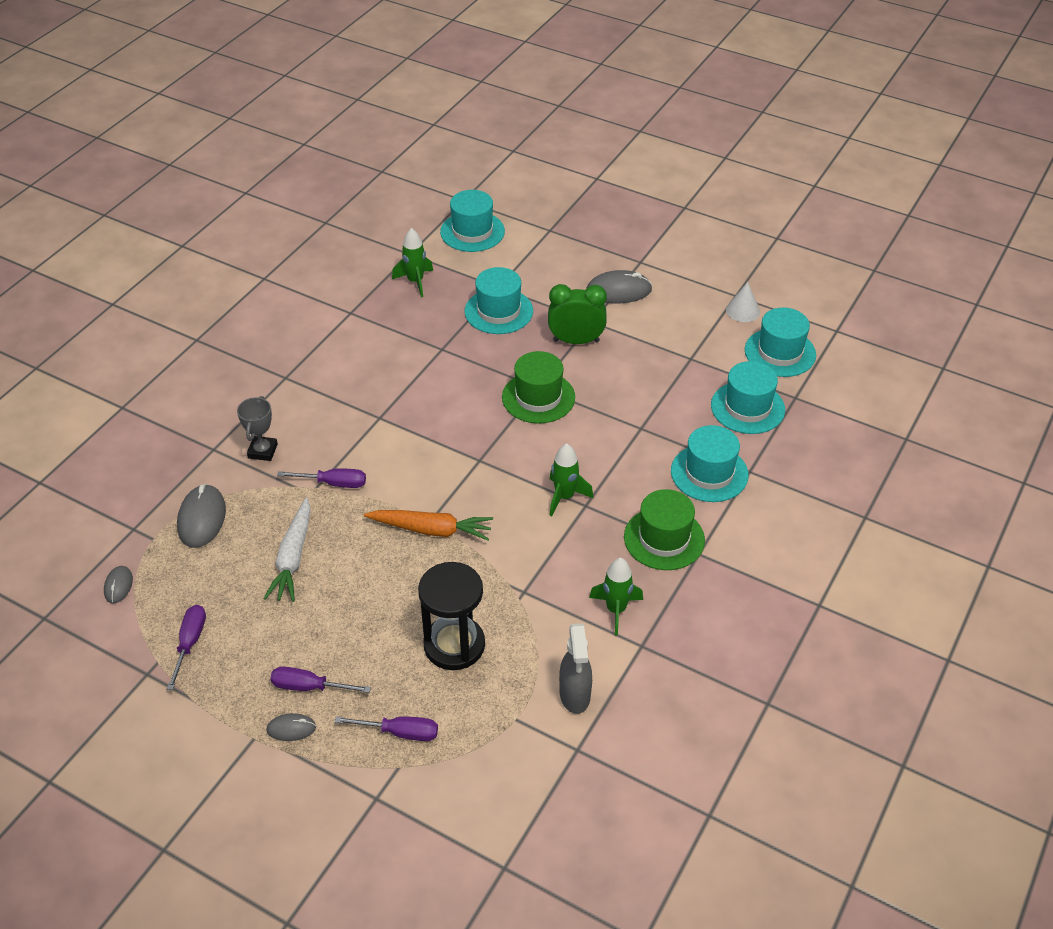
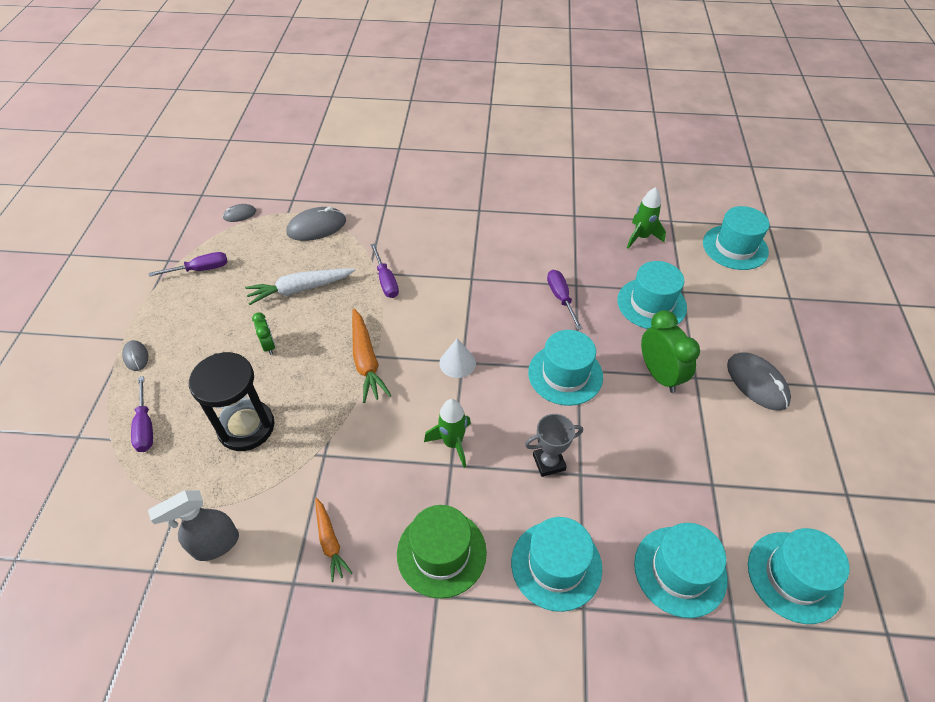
camera: 65 degrees right, 5 degrees up
grey trophy [237,396,278,461] -> grey trophy moved to [525,414,583,477]
purple screwdriver [270,667,371,693] -> purple screwdriver moved to [547,270,583,330]
green hat [502,351,575,424] -> turquoise hat [528,330,603,406]
green rocket [589,558,643,636] -> orange carrot [315,498,352,582]
white cone [726,282,760,322] -> white cone moved to [439,338,476,378]
none -> green clock [252,312,275,355]

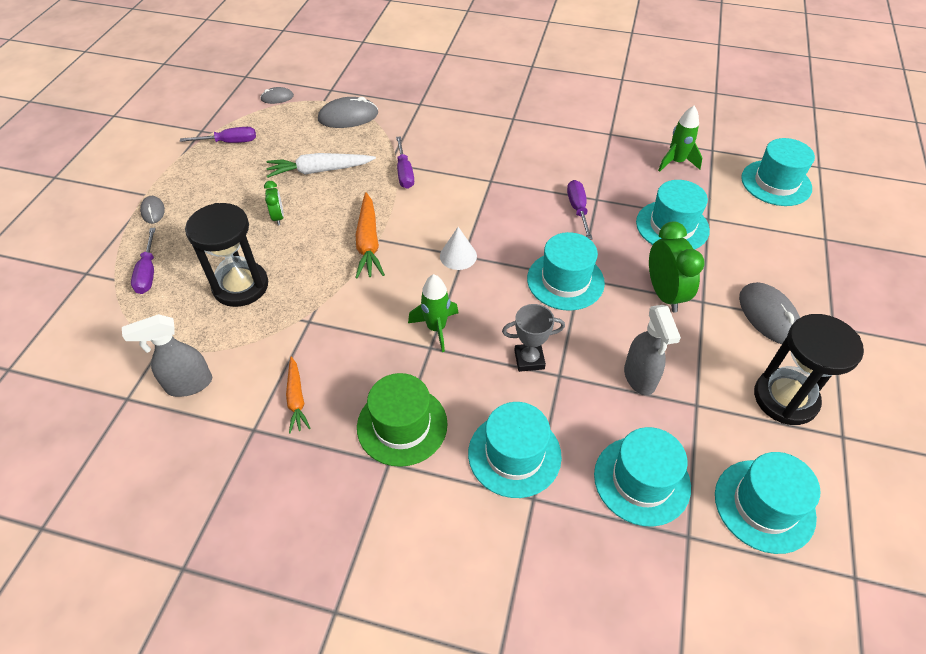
camera: 10 degrees right, 0 degrees up
none -> grey spray bottle [624,305,681,395]
none -> black hourglass [754,314,864,425]

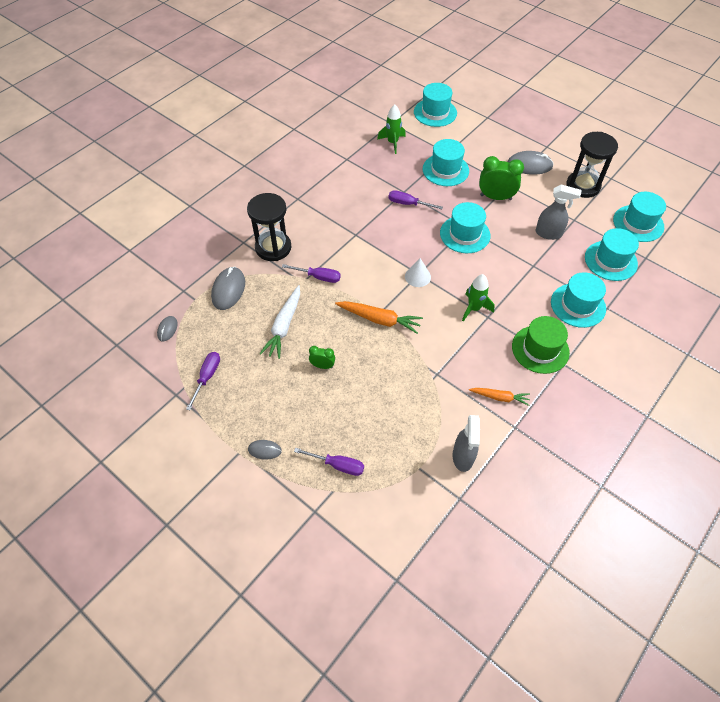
camera: 65 degrees left, 5 degrees up
black hourglass [185,203,268,307] -> black hourglass moved to [247,193,292,261]
grey trophy [502,304,565,372] -> none

